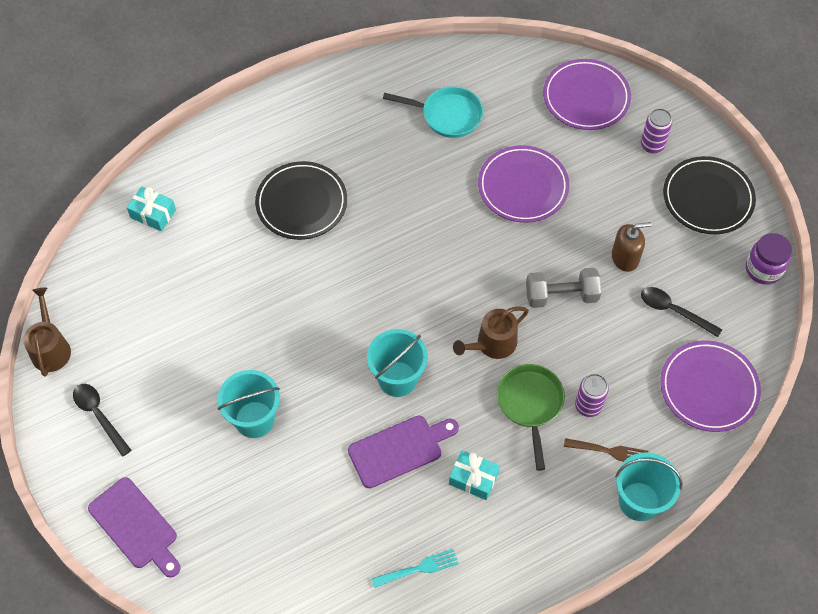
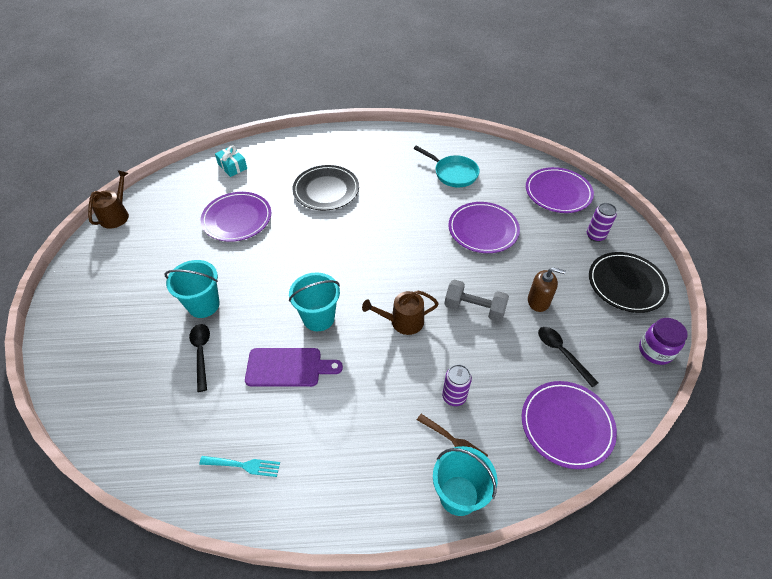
camera: 25 degrees right, 10 degrees down
black spoon [73,384,131,457] -> black spoon moved to [189,324,210,392]
purple cutting board [88,477,181,577] -> none
turquoise gift [449,450,500,500] -> none
green pan [497,364,565,471] -> none
none -> purple plate [201,192,271,242]

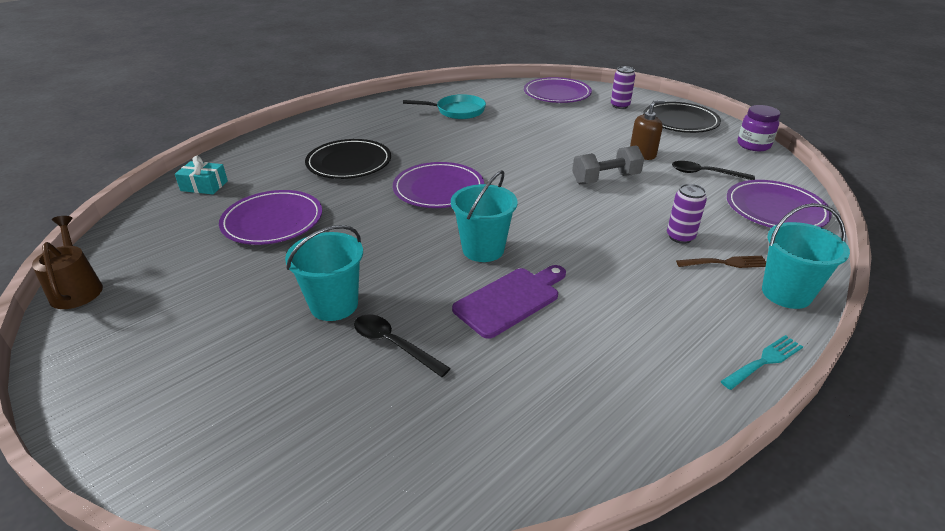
camera: 40 degrees left, 15 degrees down
turquoise fork [199,456,280,477] -> turquoise fork moved to [721,335,803,390]
brown watering can [362,291,439,335] -> none
purple plate [448,202,520,253] -> purple plate moved to [393,162,484,208]

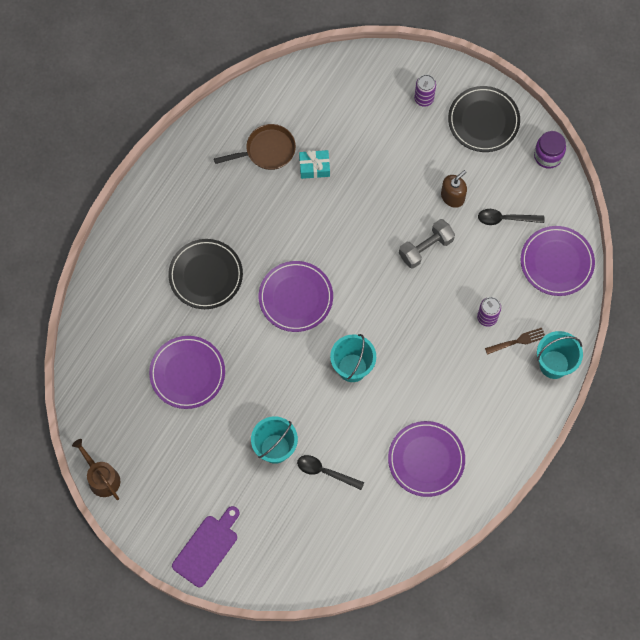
camera: 15 degrees left, 35 degrees up
turquoise gift [175,156,228,194] -> turquoise gift moved to [299,150,330,179]
turquoise pan [403,94,486,119] -> brown pan [214,124,296,170]
purple cutting board [452,265,566,339] -> purple cutting board moved to [172,506,239,587]
purple plate [524,77,592,103] -> purple plate moved to [388,421,465,497]
turquoise fork [721,335,803,390] -> none

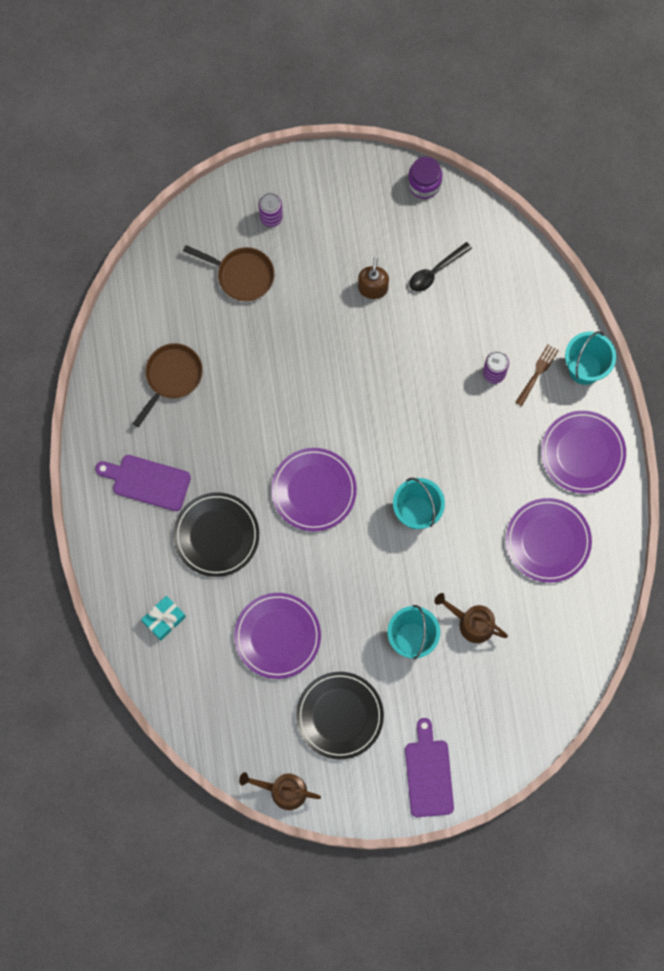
camera: 40 degrees left, 5 degrees up
black spoon [297,455,364,490] -> brown watering can [435,593,508,643]
turquoise gift [299,150,330,179] -> turquoise gift moved to [141,596,186,641]
grey dumbbell [399,219,455,269] -> none
black plate [448,86,520,152] -> black plate moved to [296,672,384,759]
purple plate [521,226,595,296] -> purple plate moved to [541,411,626,494]
none -> purple cutting board [95,455,191,511]
none -> brown pan [183,245,274,301]

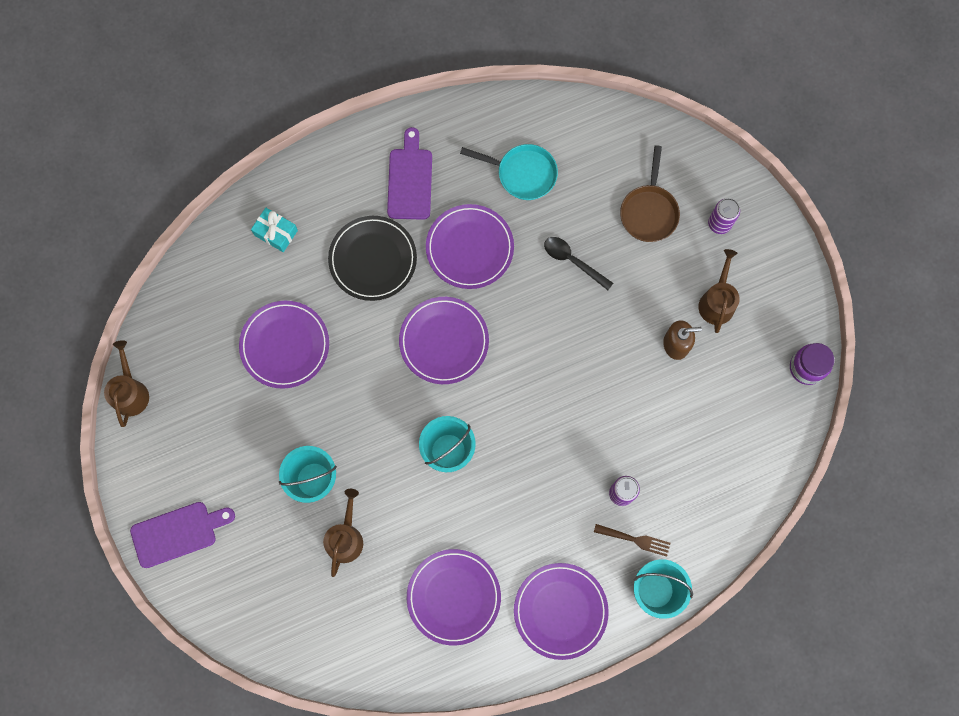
camera: 75 degrees right, 0 degrees up
brown pan [133,343,203,427] -> turquoise pan [460,144,558,200]
black plate [296,672,384,759] -> none
black spoon [409,242,472,292] -> black spoon moved to [544,237,613,290]
none -> purple plate [426,204,514,289]
none -> brown watering can [698,249,740,333]

